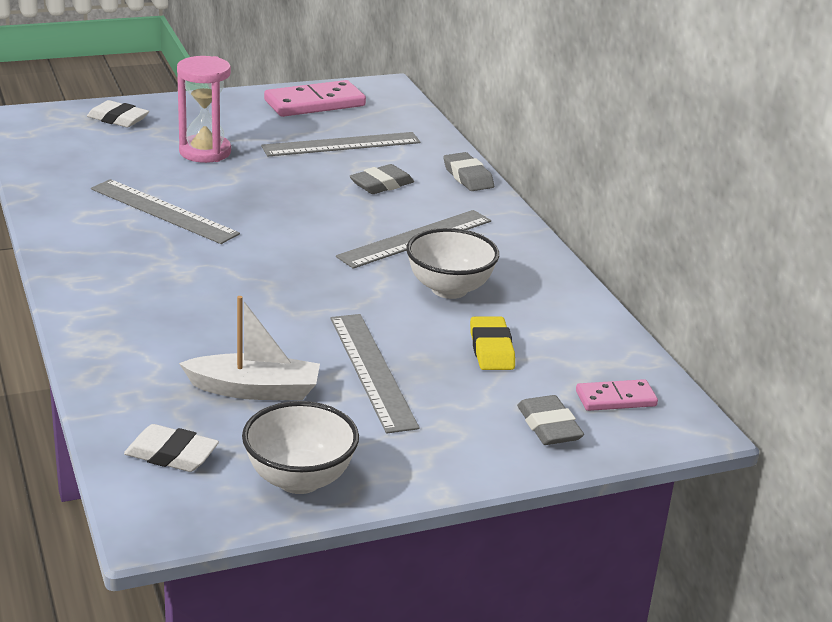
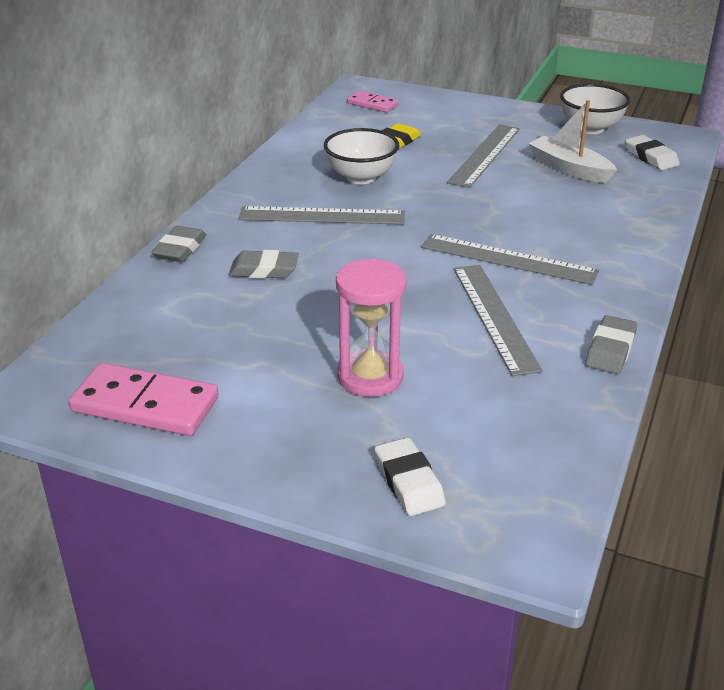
camera: 135 degrees left, 5 degrees up
grey ruler [261,132,421,156] -> grey ruler moved to [421,234,599,285]
grey eraser [517,395,584,445] -> grey eraser moved to [585,315,637,374]

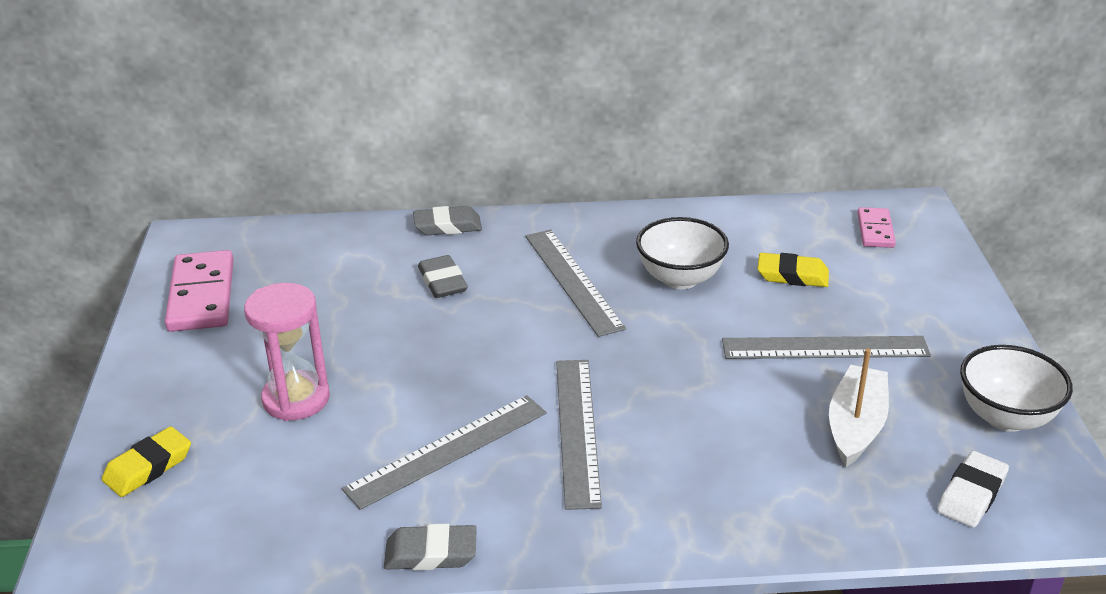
camera: 65 degrees right, 0 degrees up
white eraser [375,437,446,516] -> yellow eraser [102,426,191,497]

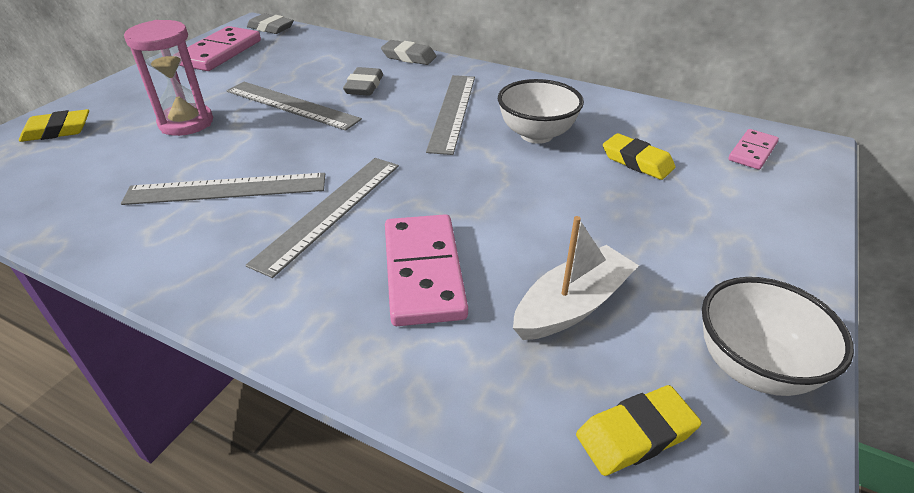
camera: 30 degrees right, 5 degrees up
grey eraser [384,523,477,570] -> grey eraser moved to [247,13,294,34]
grey ruler [722,336,931,359] -> grey ruler moved to [227,82,362,131]
white eraser [937,451,1009,528] -> yellow eraser [576,385,701,476]
none -> pink domino [385,214,468,326]

